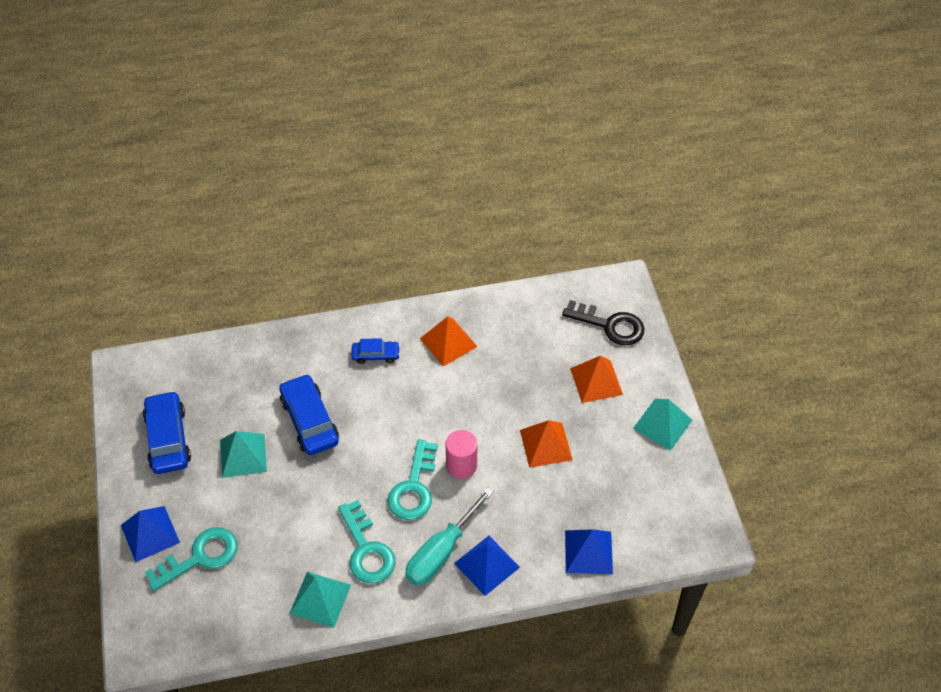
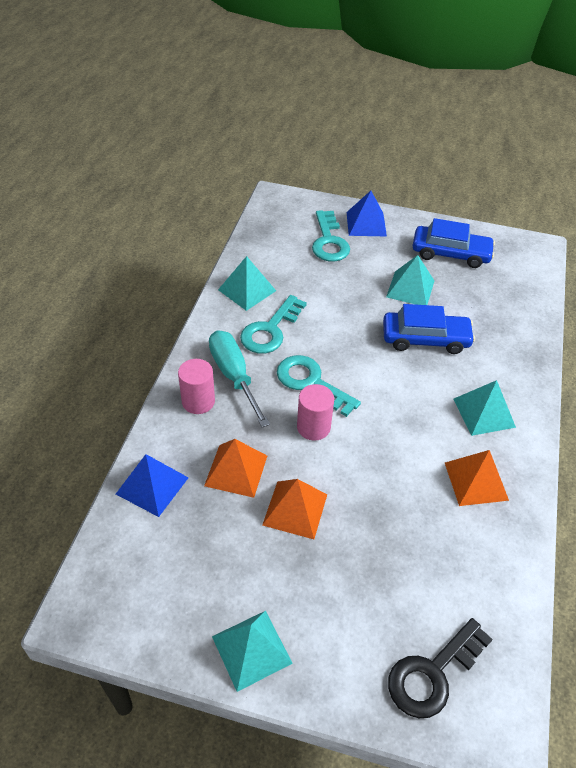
camera: 115 degrees right, 5 degrees down
turquoise key [338,500,396,583] -> turquoise key turned 60 degrees counterclockwise [240,295,307,354]
blue car [351,338,400,364] -> turquoise pyramid [454,380,516,436]
blue pyramid [454,536,520,596] -> pink cylinder [178,359,215,414]
orange pyramid [570,356,623,403] -> orange pyramid moved to [204,439,267,498]

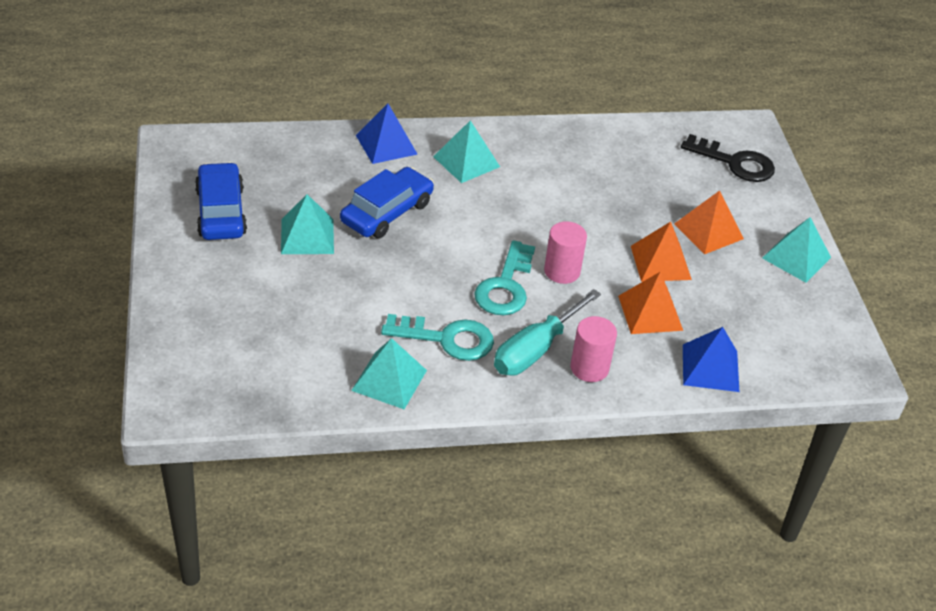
camera: 115 degrees left, 5 degrees down
turquoise key [312,210,350,262] -> none
blue pyramid [346,191,387,236] -> blue pyramid moved to [356,104,417,164]
blue car [383,304,475,354] -> blue car turned 60 degrees clockwise [340,167,434,238]
orange pyramid [445,450,509,506] -> orange pyramid moved to [674,190,744,254]

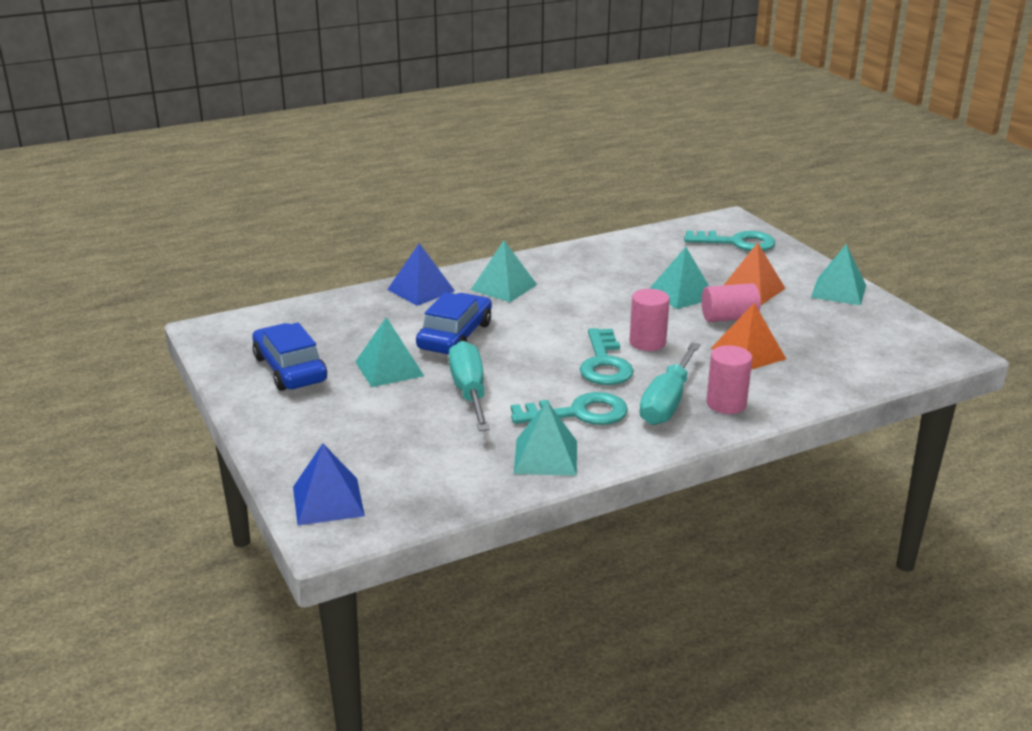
camera: 15 degrees left, 15 degrees down
orange pyramid [631,222,692,282] -> pink cylinder [702,283,761,322]
black key [681,134,775,182] -> turquoise key [684,230,775,251]
blue pyramid [683,327,739,392] -> blue pyramid moved to [293,443,365,525]
none -> turquoise screwdriver [449,341,490,431]
none -> turquoise pyramid [649,247,709,309]

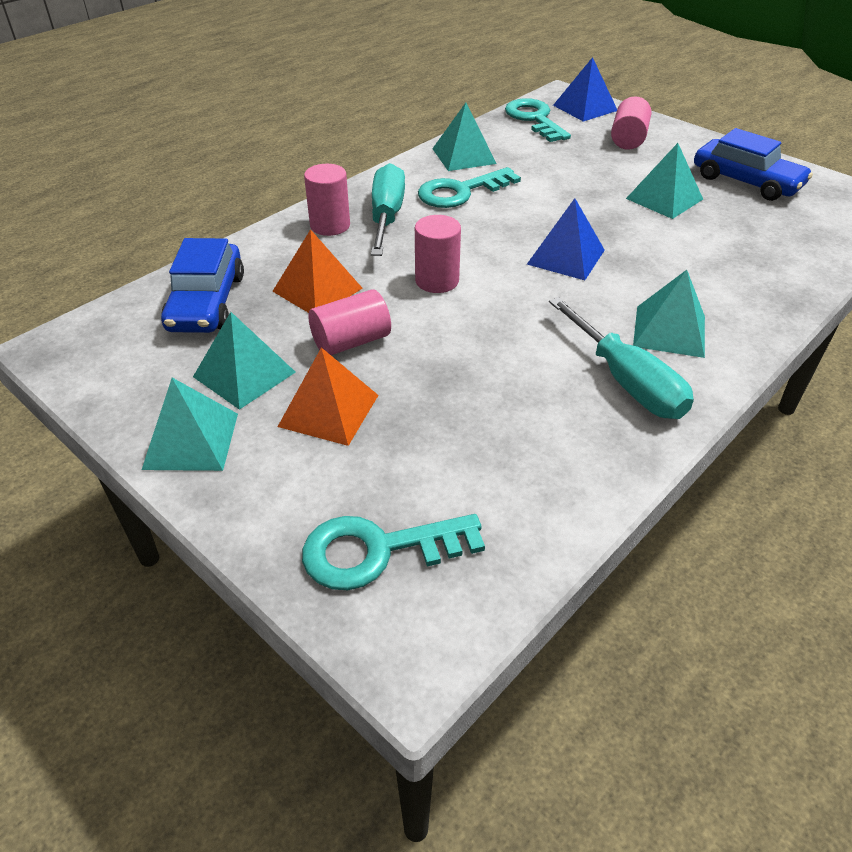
camera: 160 degrees right, 15 degrees up
blue pyramid [387,243,455,306] -> blue pyramid moved to [527,198,605,280]
blue car [416,292,492,354] -> blue car moved to [161,238,244,333]
turquoise screwdriver [449,341,490,431] -> turquoise screwdriver moved to [549,297,694,419]
turquoise key [580,328,634,385] -> turquoise key moved to [505,98,571,142]
turquoise pyramid [649,247,709,309] -> turquoise pyramid moved to [193,312,295,410]
none -> pink cylinder [611,96,651,150]

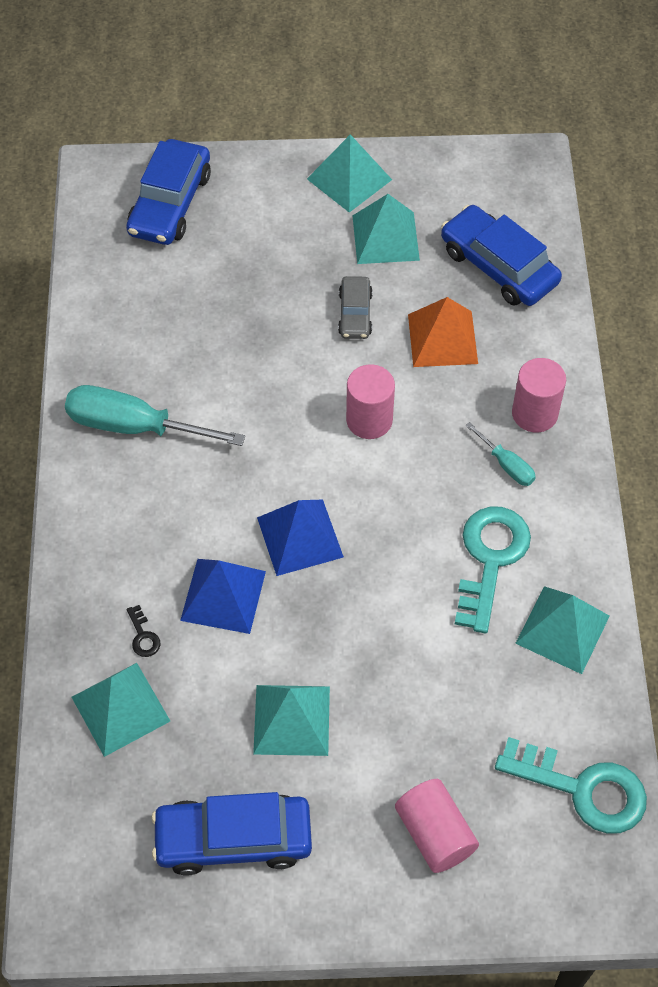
camera: 135 degrees right, 15 degrees up
orange pyramid [278,347,378,446] -> none
turquoise key [302,514,485,590] -> blue car [126,139,211,245]
pink cylinder [308,289,391,355] -> grey car [338,276,373,339]
turquoise screwdriver [371,163,405,256] -> turquoise screwdriver [465,422,536,486], size x0.49
blue pyramid [553,57,617,122] -> blue pyramid moved to [180,559,266,634]
turquoise pyramid [633,270,705,358] -> turquoise pyramid moved to [72,663,170,757]
none -> black key [127,605,160,657]

